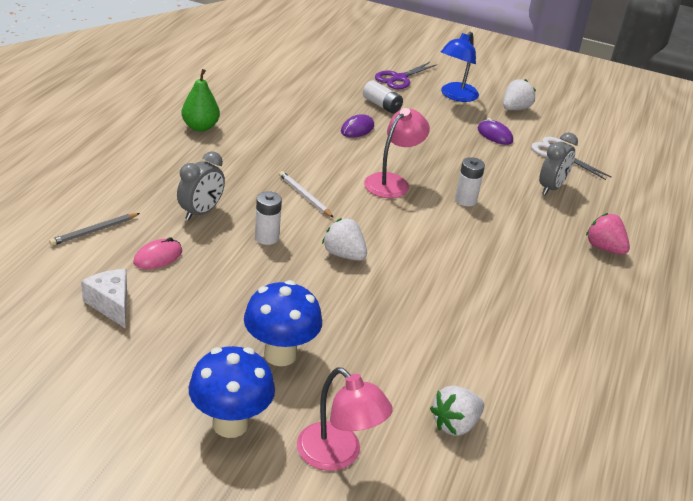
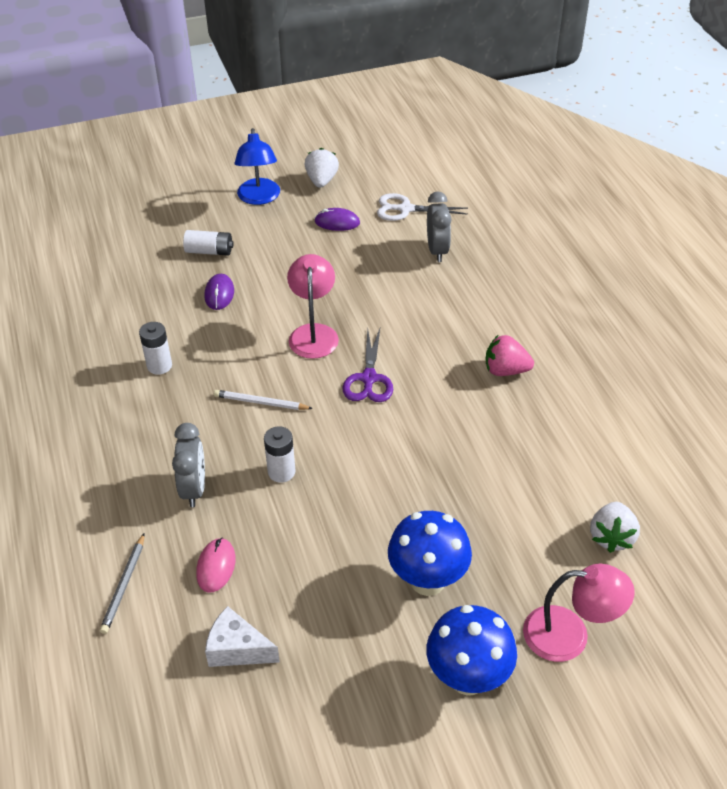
camera: 35 degrees left, 10 degrees up
green pear [182,69,220,132] -> none
white strawberry [322,218,367,261] -> none
purple scissors [375,62,437,89] -> purple scissors moved to [343,329,393,402]
white battery [455,157,485,206] -> white battery moved to [139,322,172,375]
pink strawberry [586,213,630,255] -> pink strawberry moved to [486,335,534,376]

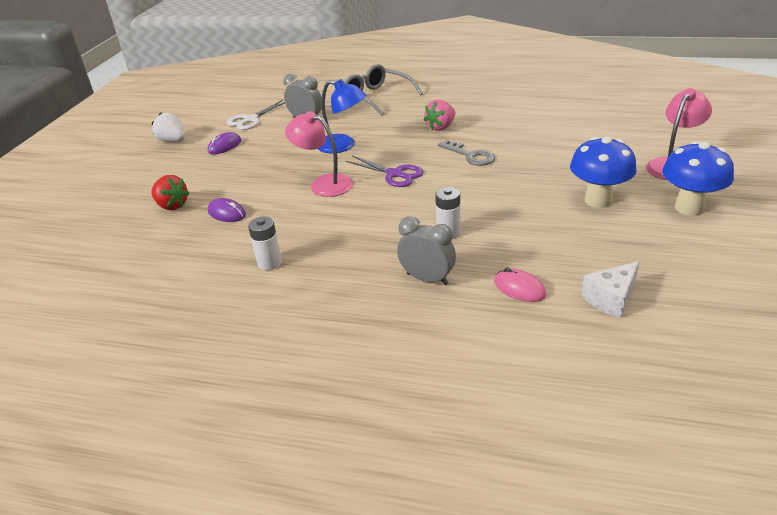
camera: 55 degrees left, 10 degrees down
grey pencil [100,533,145,634] -> none
white battery [183,230,234,256] -> red strawberry [152,175,190,210]
white pencil [214,390,313,410] -> none
blue lamp [235,128,280,205] -> blue lamp moved to [318,79,366,153]
white strawberry [590,502,640,553] -> none
none -> grey glasses [344,64,423,116]
none -> grey key [438,140,495,166]

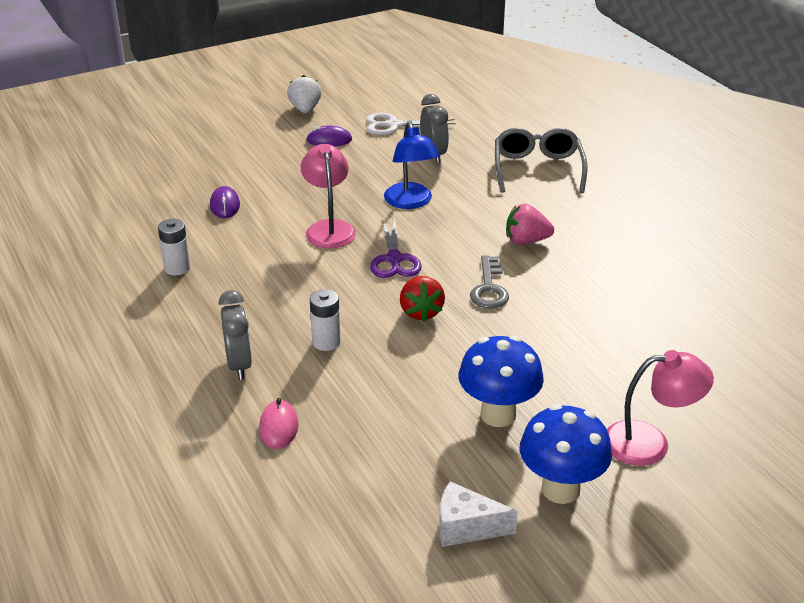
camera: 45 degrees right, 0 degrees up
red strawberry [152,175,190,210] -> red strawberry moved to [400,276,445,322]
white cheese [581,261,640,318] -> white cheese moved to [439,481,518,547]

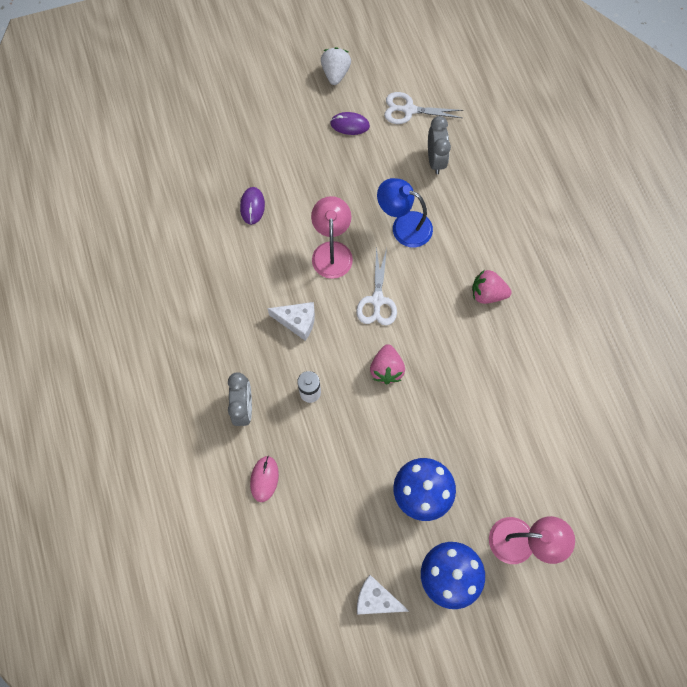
camera: 10 degrees right, 35 degrees up
white battery [158,219,191,275] -> none
purple scissors [370,218,421,278] -> white scissors [356,247,397,326]
blue lamp [384,122,440,209] -> blue lamp turned 120 degrees clockwise [377,178,433,248]
red strawberry [400,276,445,322] -> pink strawberry [370,344,405,384]
grey key [470,255,509,309] -> none
grey glasses [495,128,587,193] -> none
none -> white cheese [267,302,315,341]

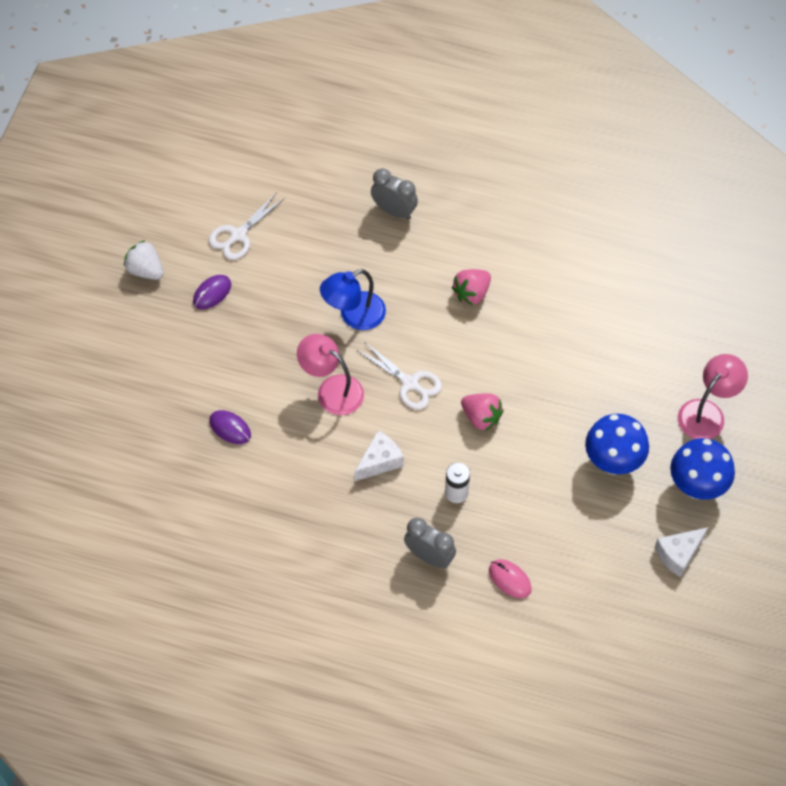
camera: 55 degrees left, 10 degrees down
grey clock [428,116,451,174] -> grey clock moved to [371,168,418,220]

